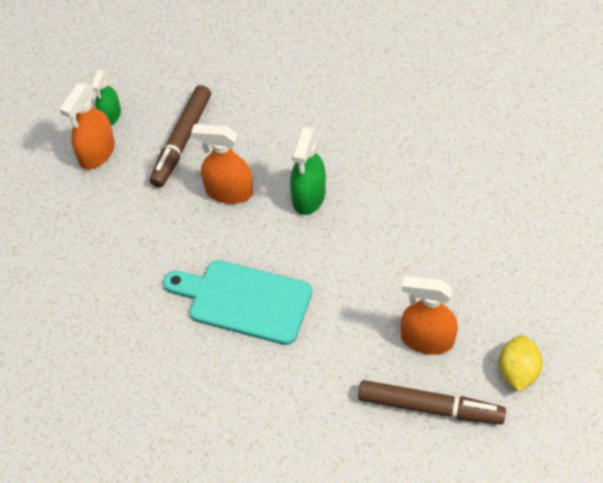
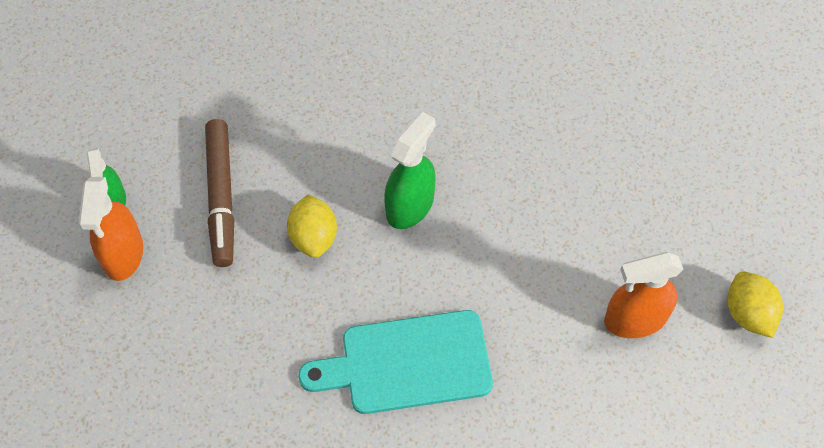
camera: 30 degrees left, 5 degrees up
orange spray bottle [191,124,253,204] -> yellow lemon [287,194,337,258]
green spray bottle [290,127,326,215] -> green spray bottle turned 135 degrees counterclockwise [384,112,436,229]
brown marker [358,380,506,424] -> none

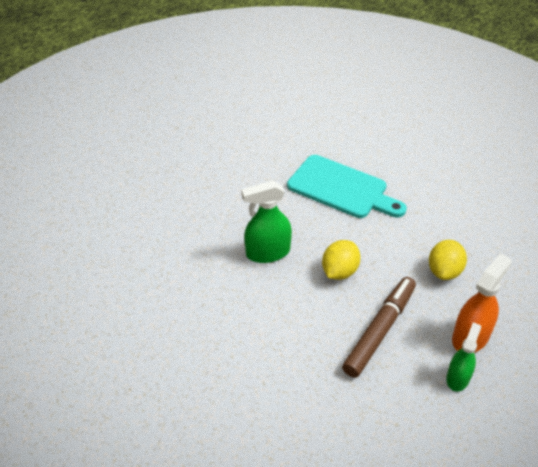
camera: 140 degrees left, 15 degrees down
orange spray bottle [604,252,684,338] -> none
yellow lemon [728,271,783,338] -> yellow lemon moved to [429,240,467,280]

